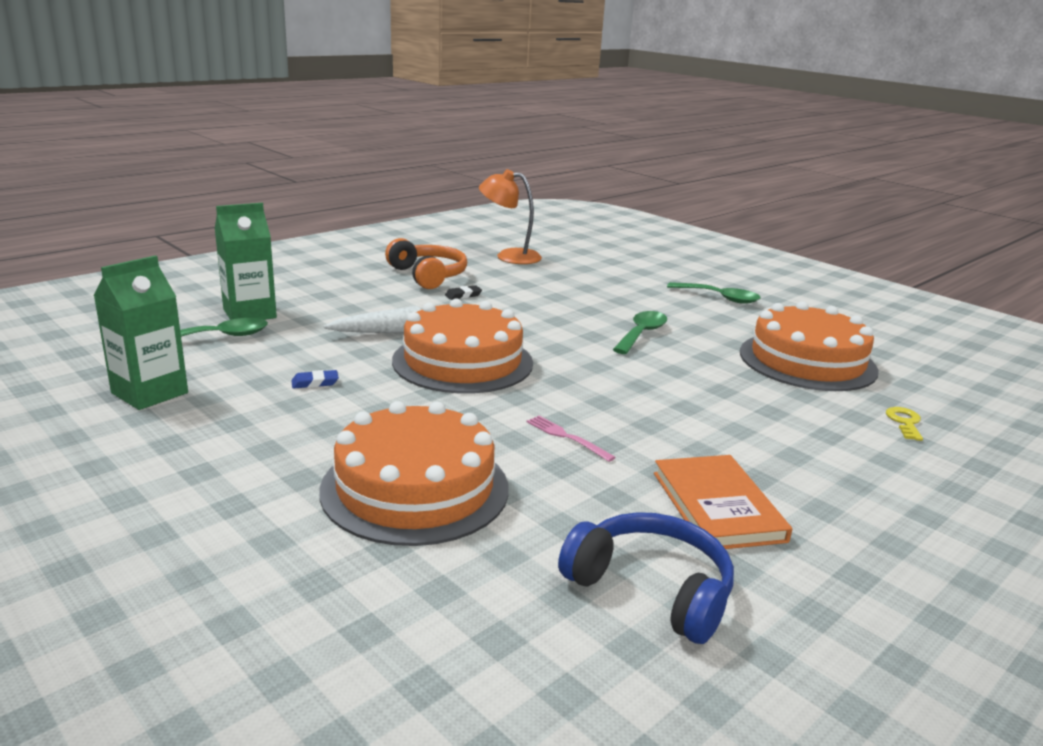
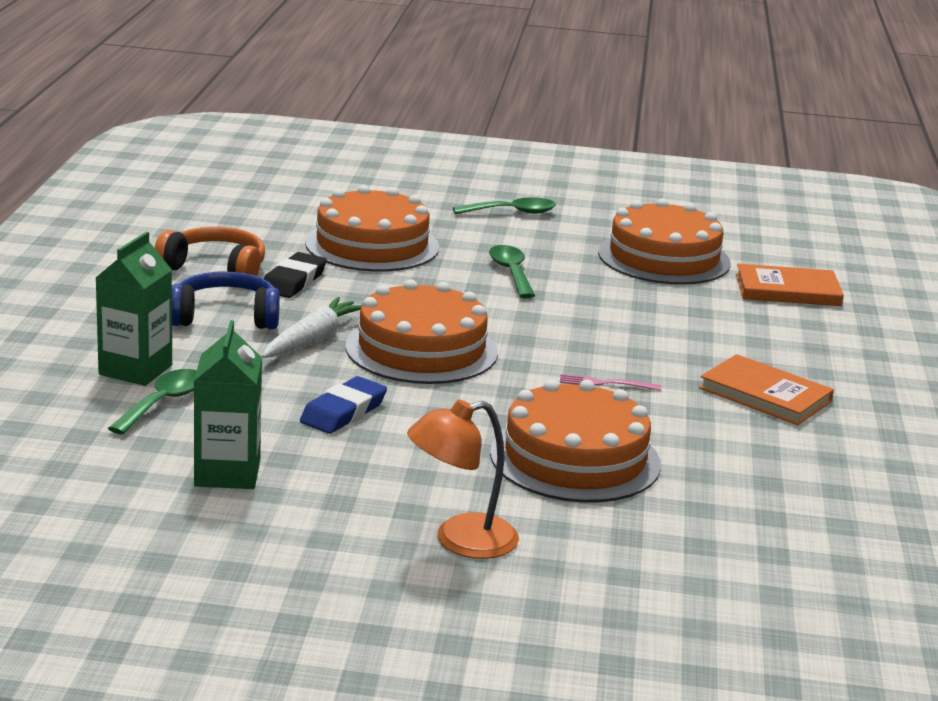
camera: 40 degrees left, 0 degrees up
blue eraser [291,370,339,389] -> blue eraser [300,376,387,434], size x1.89
black eraser [445,285,482,300] -> black eraser [264,252,326,298], size x1.89
orange lamp [479,169,542,264] -> orange lamp moved to [407,399,519,559]
blue headphones [558,512,734,644] -> blue headphones moved to [172,271,280,329]
yellow key [886,407,923,441] -> orange book [736,264,844,306]
none -> orange cake [305,185,439,272]

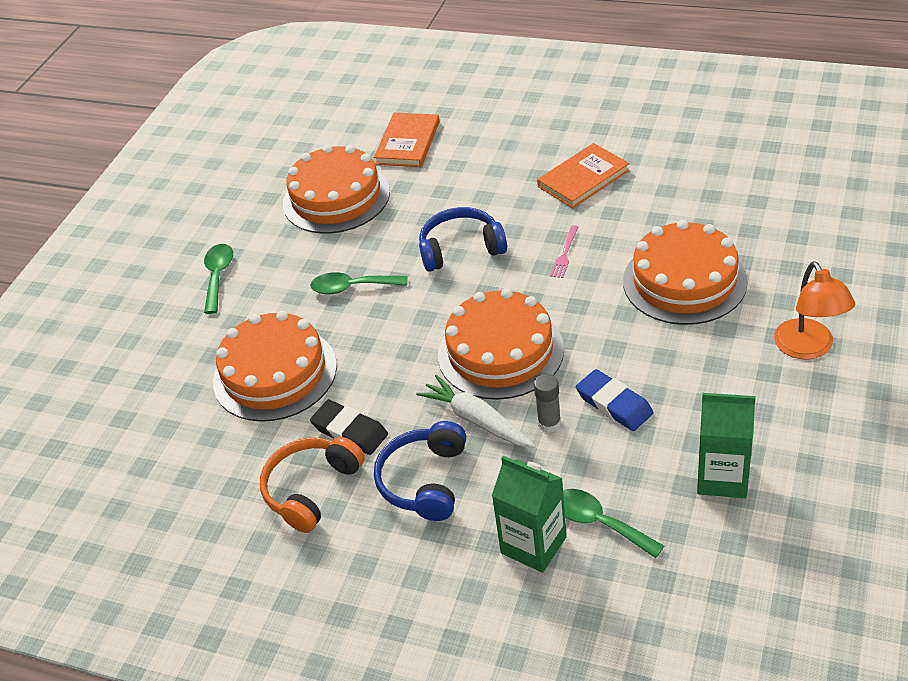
camera: 70 degrees left, 20 degrees up
none -> blue headphones [419,207,507,272]
none -> grey glue stick [534,374,561,432]

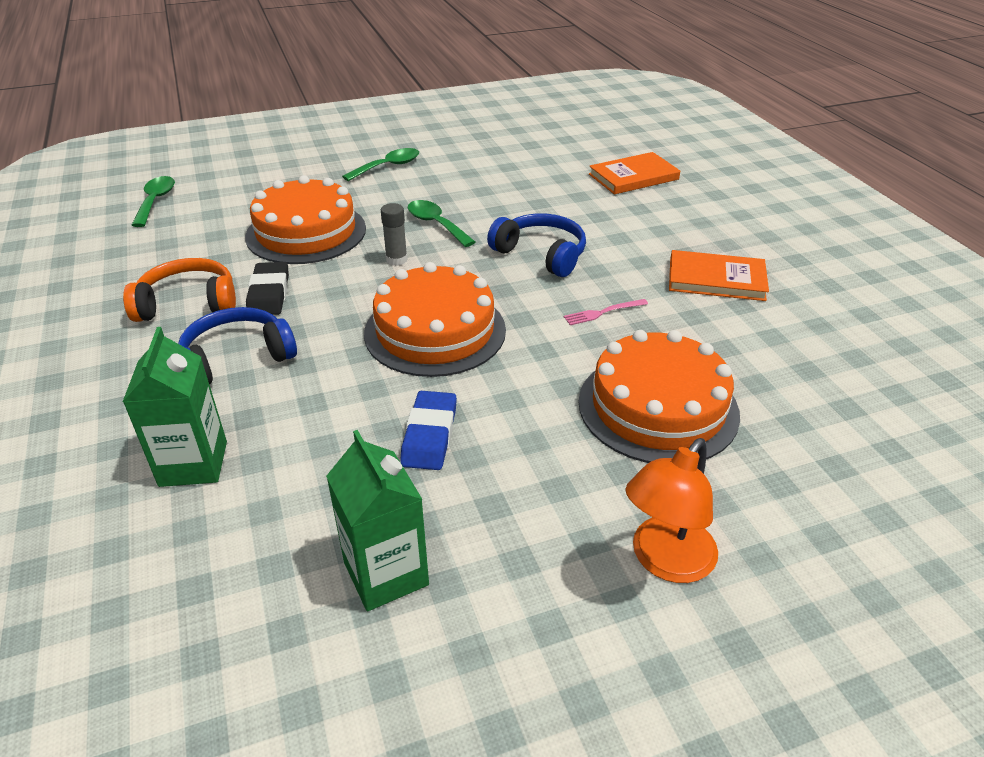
camera: 45 degrees right, 5 degrees down
orange cake [283,144,390,234] -> none
white carrot [416,375,536,448] -> none
grey glue stick [534,374,561,432] -> grey glue stick moved to [381,203,408,266]
green spoon [563,489,664,558] -> green spoon moved to [131,176,175,227]

